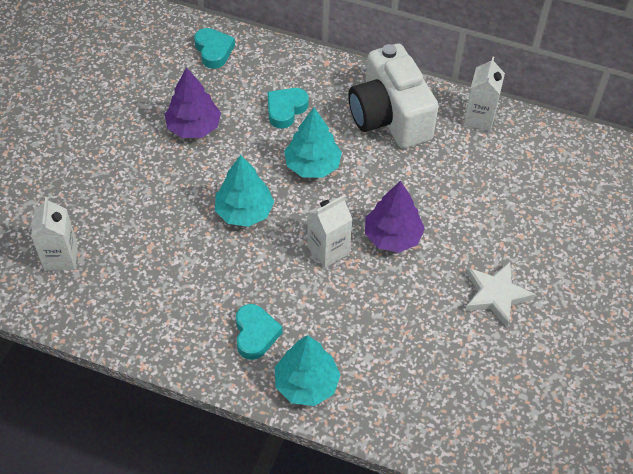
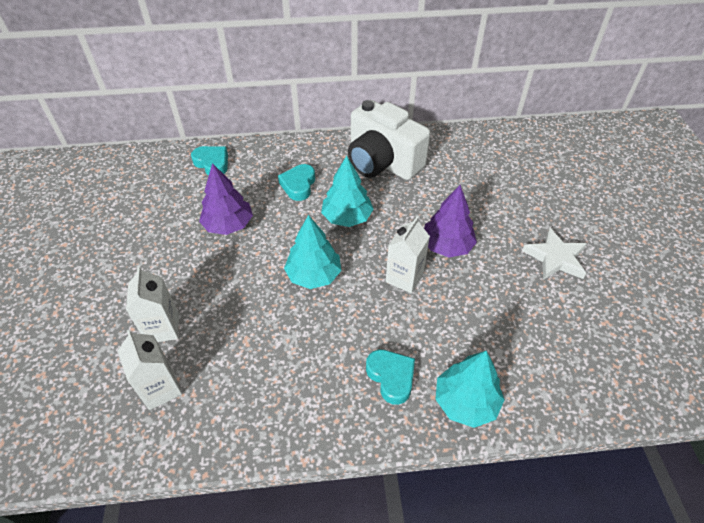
camera: 25 degrees left, 5 degrees down
white carton [463,57,505,131] -> white carton moved to [126,266,179,342]

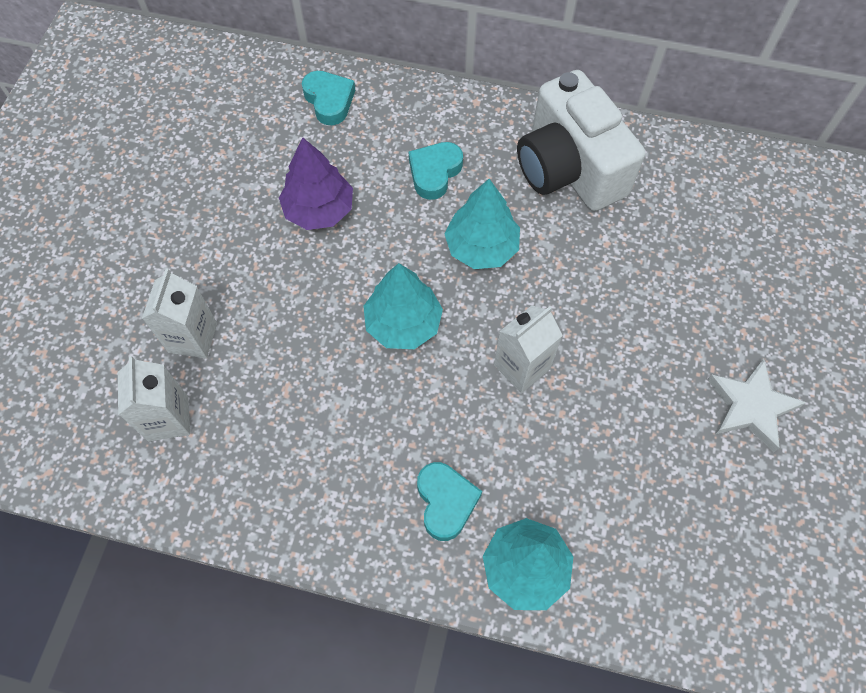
camera: 20 degrees right, 15 degrees up
purple tree [424,185,477,257] -> none

